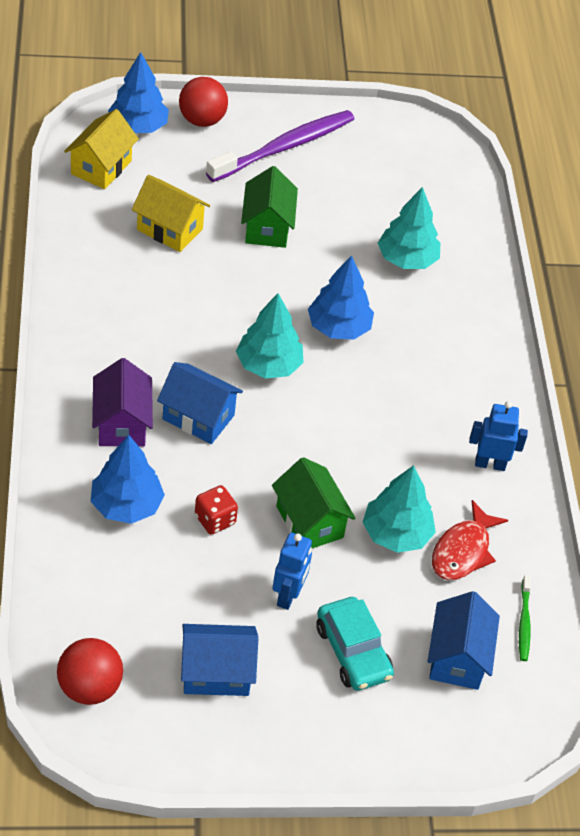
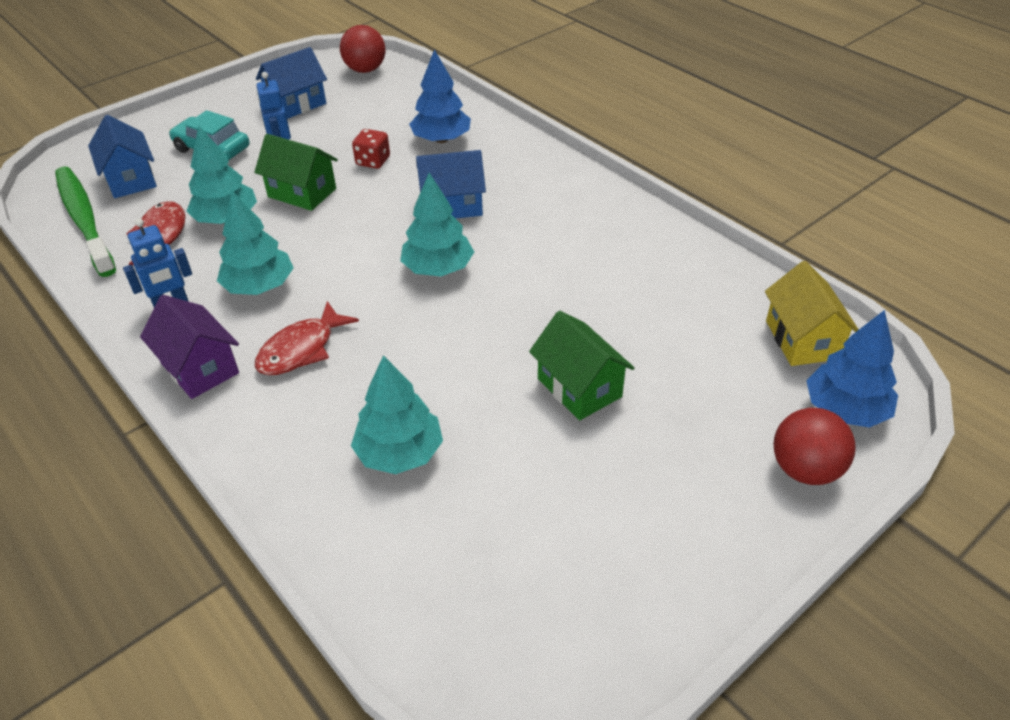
camera: 150 degrees right, 5 degrees down
purple house [92,358,153,447] -> purple house moved to [140,295,239,399]
yellow house [132,175,210,252] -> none
purple toothbrush [206,110,355,182] -> none
blue tree [308,255,374,340] -> none
green toothbrush [519,575,531,661] -> green toothbrush [55,166,116,277], size x2.30
none -> turquoise tree [217,191,293,295]
none -> red fish [255,301,359,375]

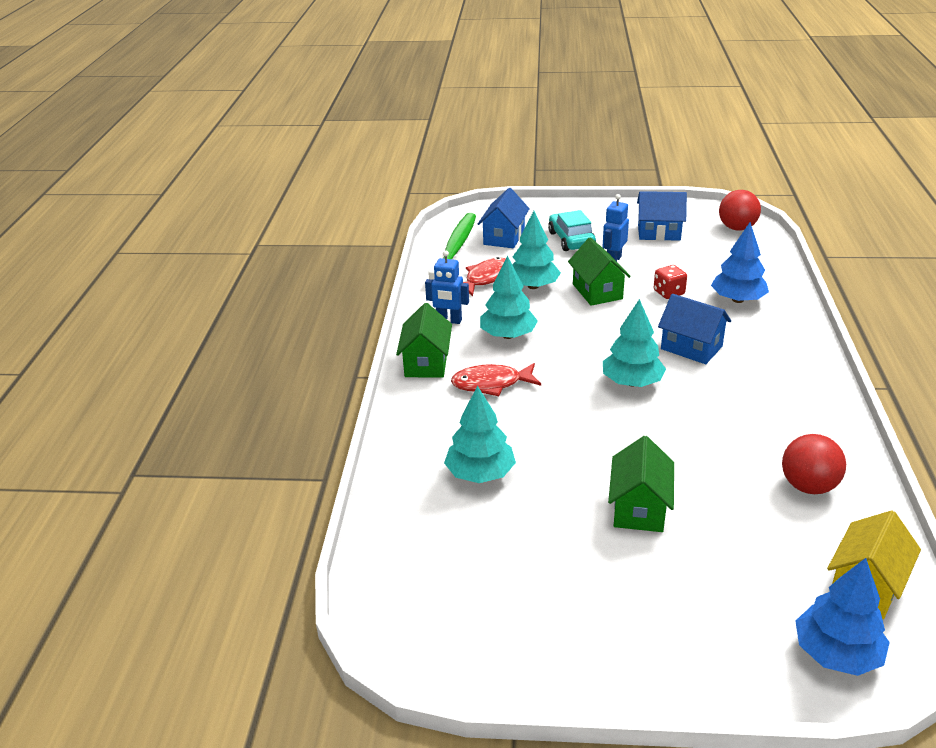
camera: 45 degrees right, 10 degrees down
purple house [140,295,239,399] -> green house [396,303,452,378]
red ball [774,408,856,485] -> red ball moved to [782,434,846,494]

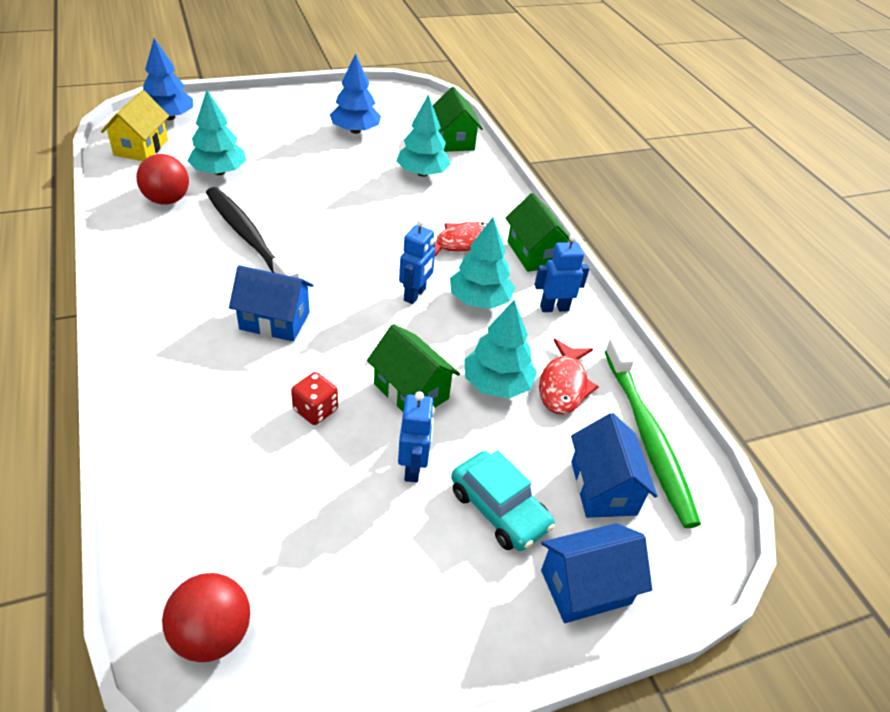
camera: 150 degrees right, 10 degrees up
turquoise tree [603,299,666,387] -> turquoise tree moved to [187,90,246,175]
green house [608,436,674,532] -> green house moved to [433,87,483,152]
blue house [637,191,687,241] -> blue house moved to [541,523,652,623]
blue tree [711,222,769,303] -> blue tree moved to [330,53,381,134]
none -> black toothbrush [206,187,299,278]
none -> blue robot [399,219,435,304]

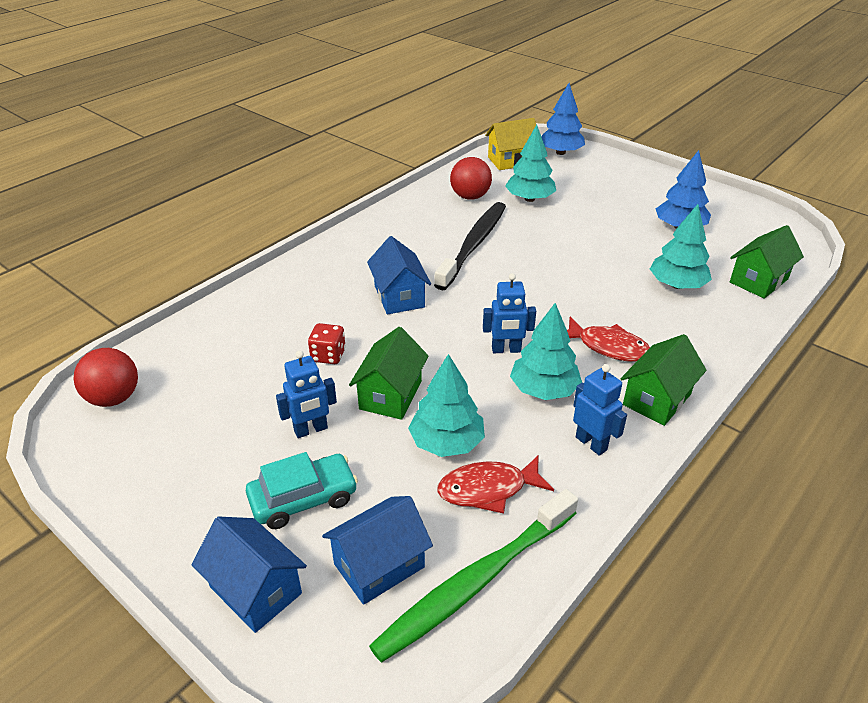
camera: 65 degrees right, 5 degrees down
turquoise car [451,450,555,551] -> turquoise car turned 135 degrees counterclockwise [246,452,358,529]

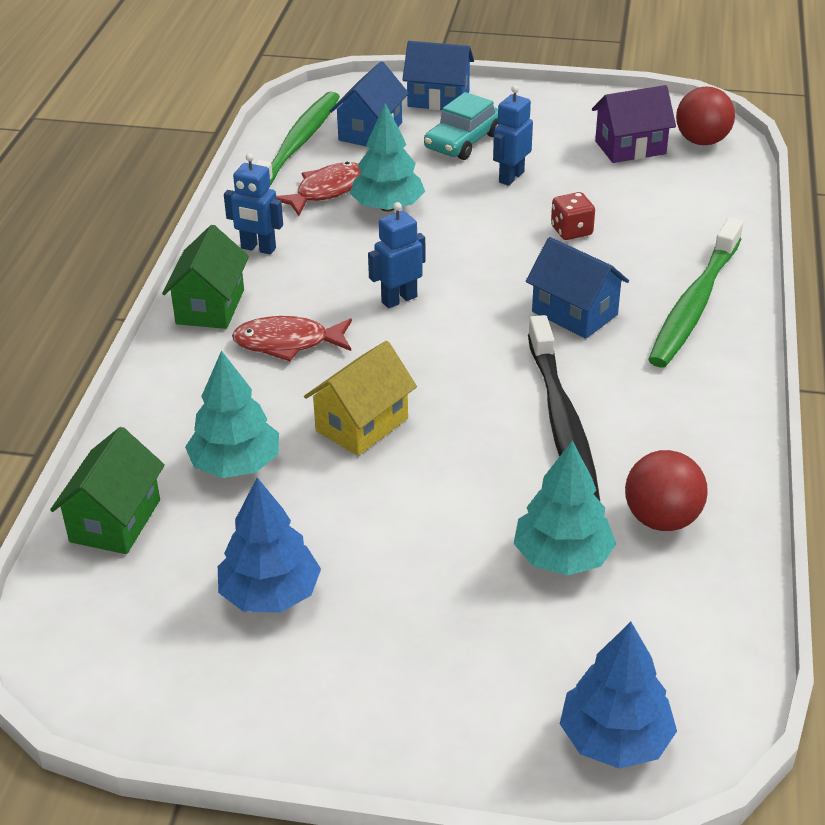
camera: 150 degrees right, 0 degrees up
green house [349,327,428,420] -> none
yellow house [485,118,536,170] -> yellow house moved to [304,341,417,456]
turquoise tree [510,303,582,400] -> none
none -> purple house [592,85,676,163]
none -> green toothbrush [648,217,743,368]

